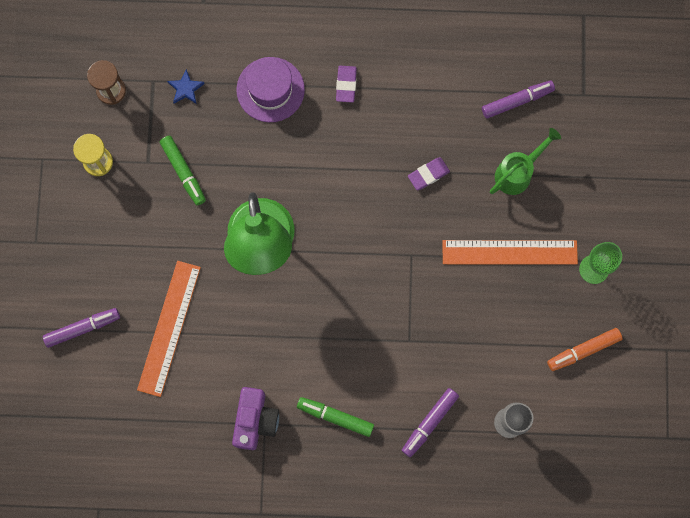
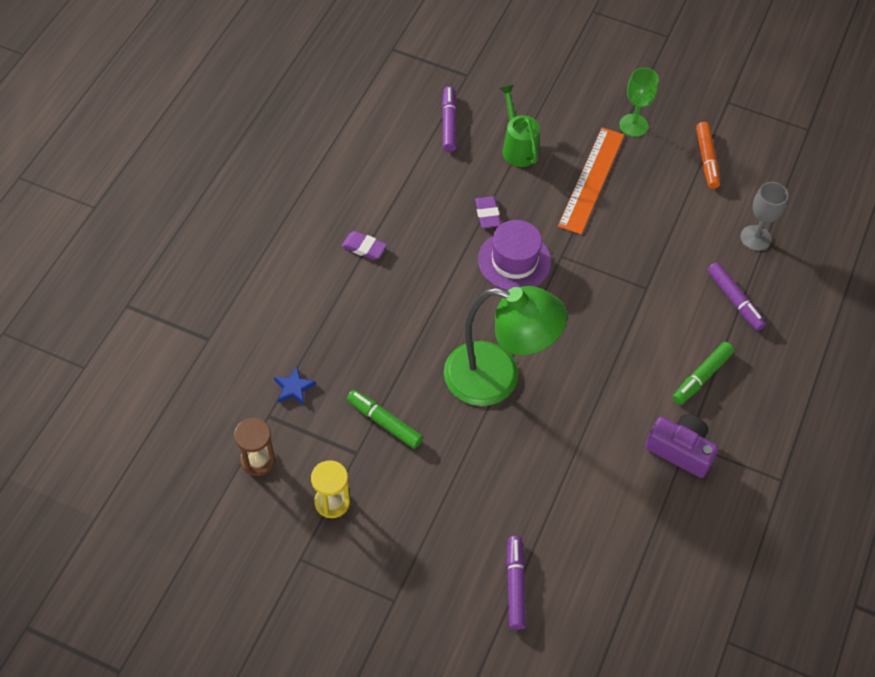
camera: 70 degrees left, 20 degrees down
orange ruler [137,261,201,397] -> none
green marker [160,136,206,206] -> green marker turned 135 degrees counterclockwise [347,390,423,449]
purple hat [236,57,305,122] -> purple hat moved to [478,220,551,291]

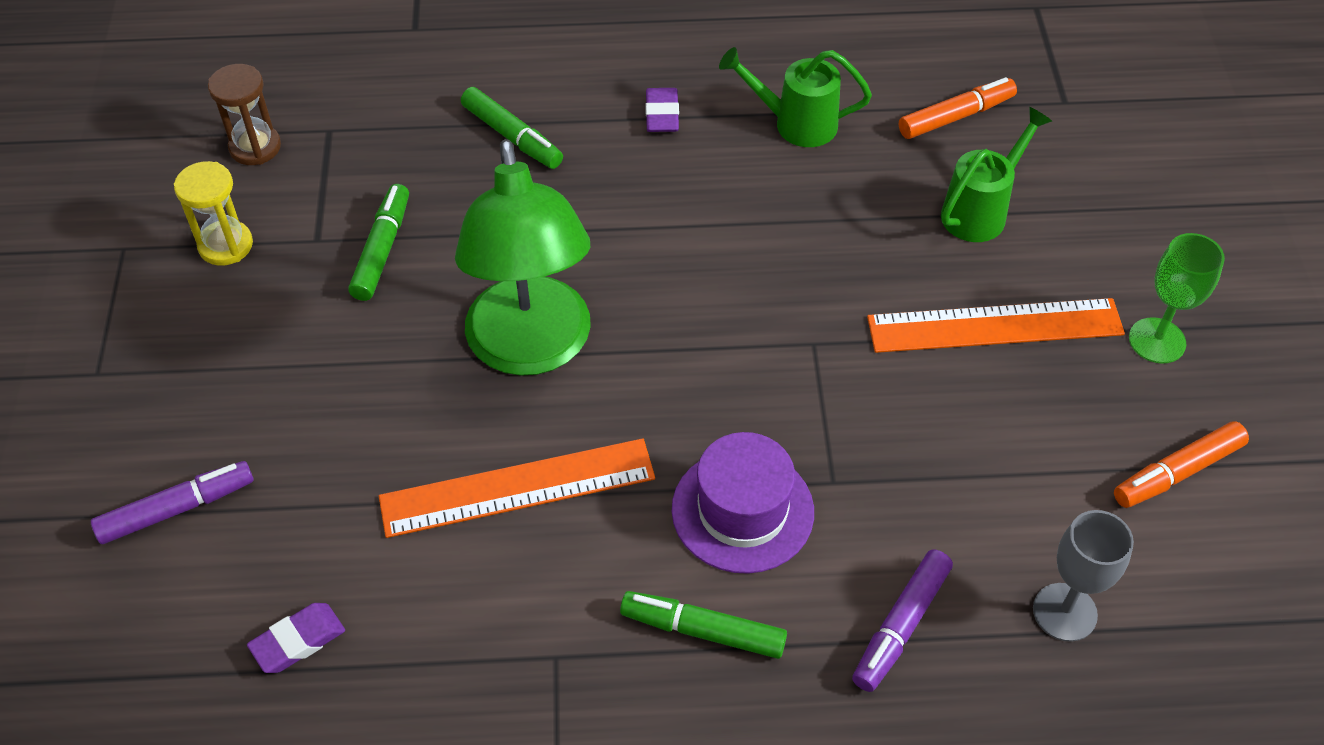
camera: 65 degrees right, 5 degrees down
blue star [274,367,316,405] -> none
purple marker [442,86,457,152] -> orange marker [899,77,1017,139]
purple eraser [475,196,501,228] -> purple eraser moved to [247,603,345,673]
purple hat [478,220,551,291] -> purple hat moved to [672,432,814,574]
purple camera [645,414,718,478] -> none
none -> orange ruler [379,438,655,538]
none -> green marker [461,87,563,169]
none -> green watering can [719,47,872,147]

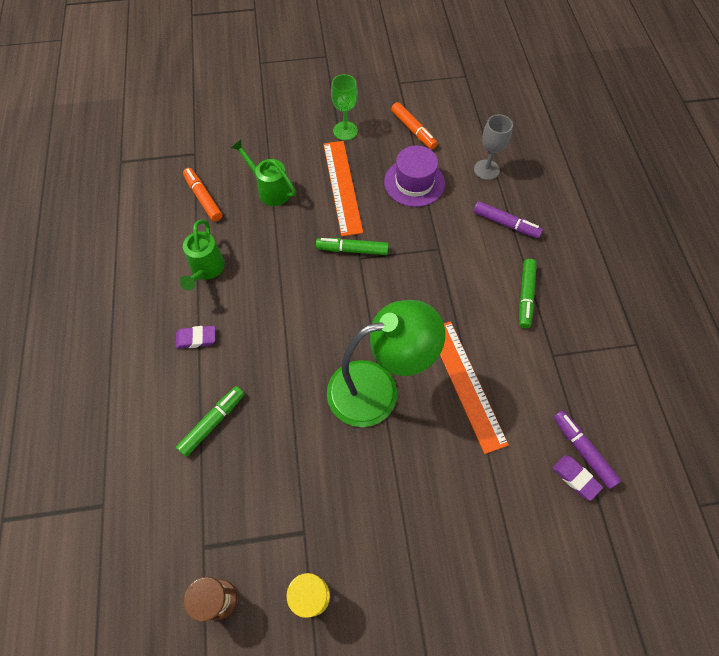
camera: 95 degrees left, 10 degrees up
purple marker [91,461,254,544] -> purple marker moved to [553,410,621,489]
green marker [348,184,409,301] -> green marker moved to [316,238,389,255]
purple hat [672,432,814,574] -> purple hat moved to [384,146,445,207]

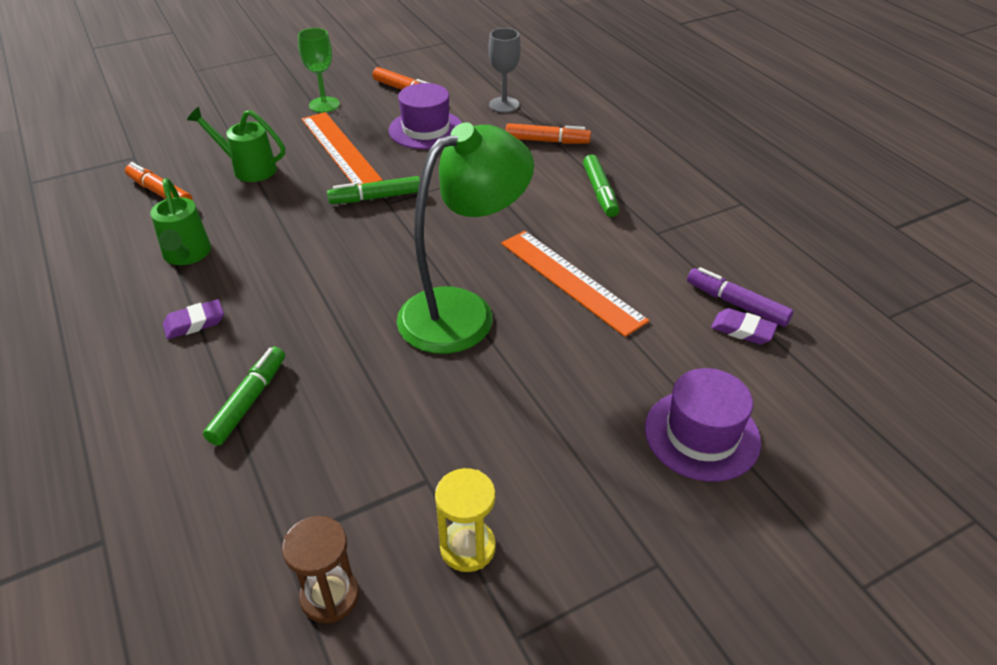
camera: 20 degrees left, 20 degrees down
purple marker [473,201,543,238] -> orange marker [506,123,591,144]
none -> purple hat [645,368,761,482]

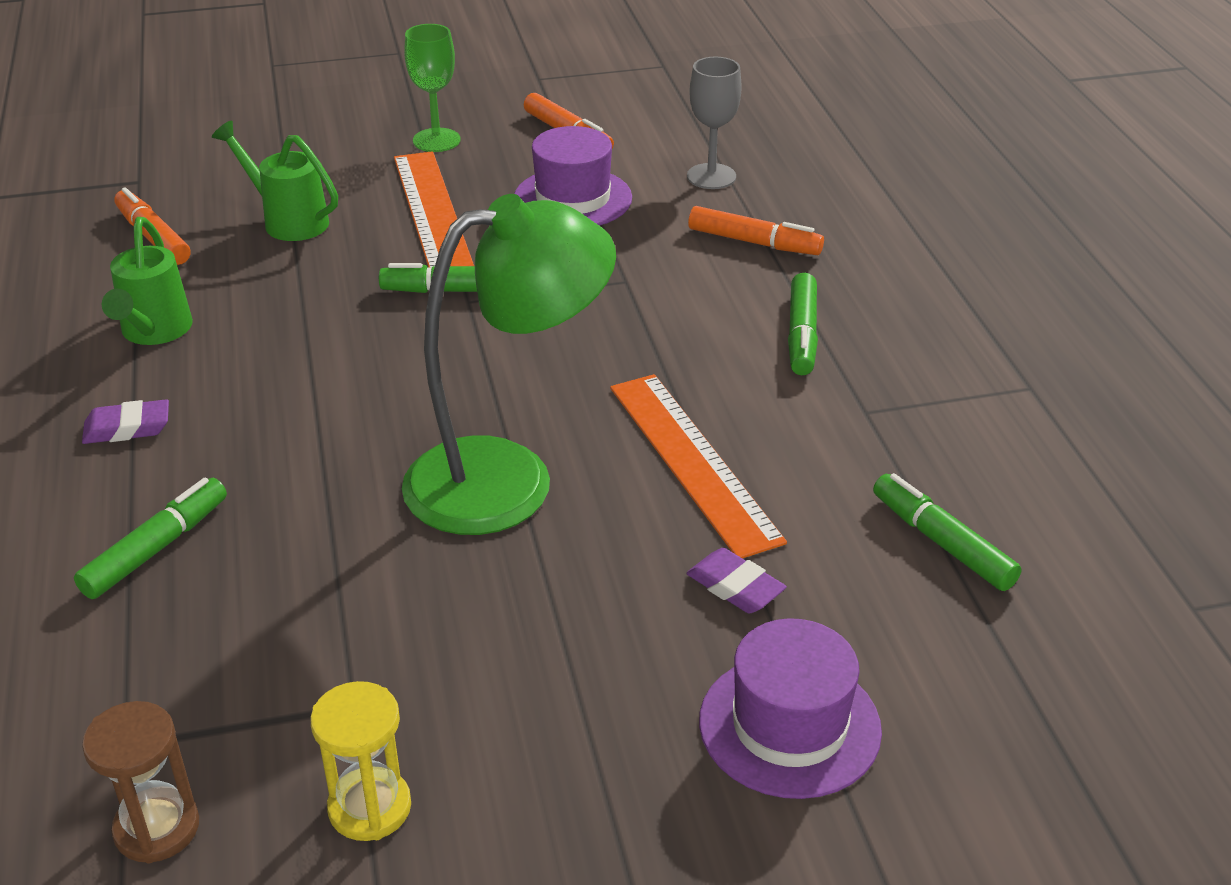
camera: 15 degrees right, 5 degrees down
purple marker [687,267,794,327] -> green marker [873,473,1022,591]
purple eraser [711,308,778,345] -> purple eraser moved to [687,548,787,614]

